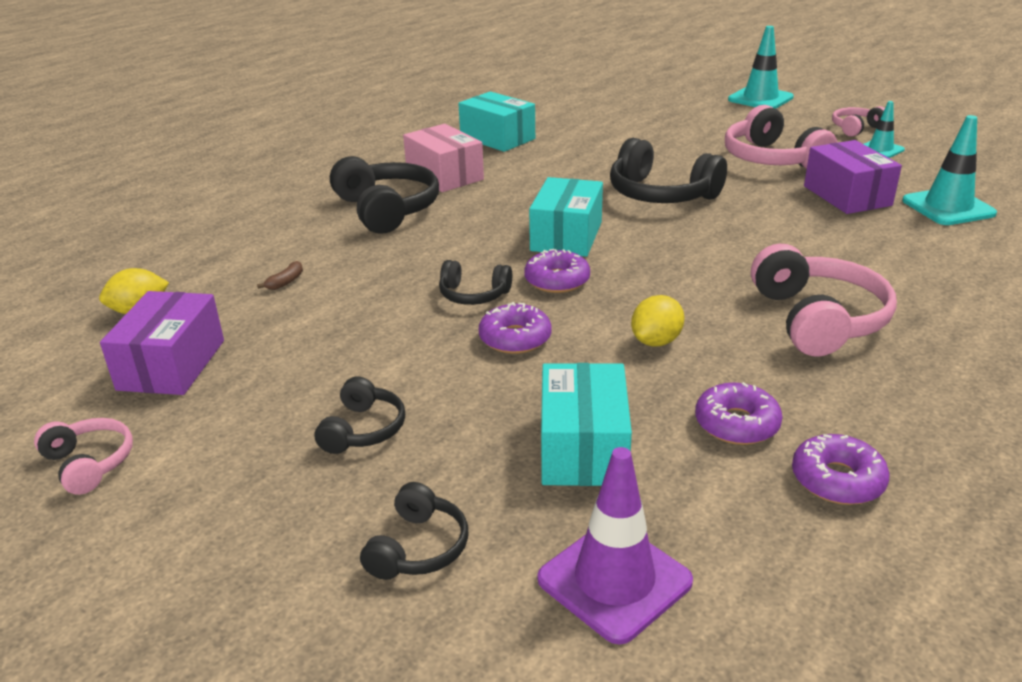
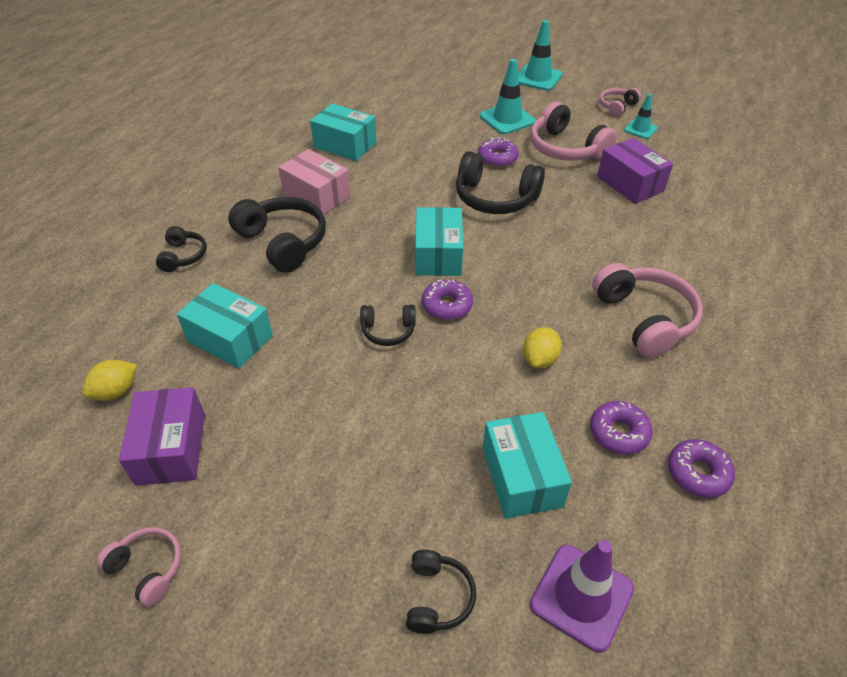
camera: 15 degrees left, 15 degrees up
brown banana [257,261,303,290] -> turquoise box [177,283,273,369]
black headphones [315,377,405,454] -> black headphones moved to [156,226,207,272]
purple donut [479,302,552,354] -> purple donut moved to [478,138,519,167]
turquoise traffic cone [902,115,997,225] -> turquoise traffic cone moved to [480,59,536,134]

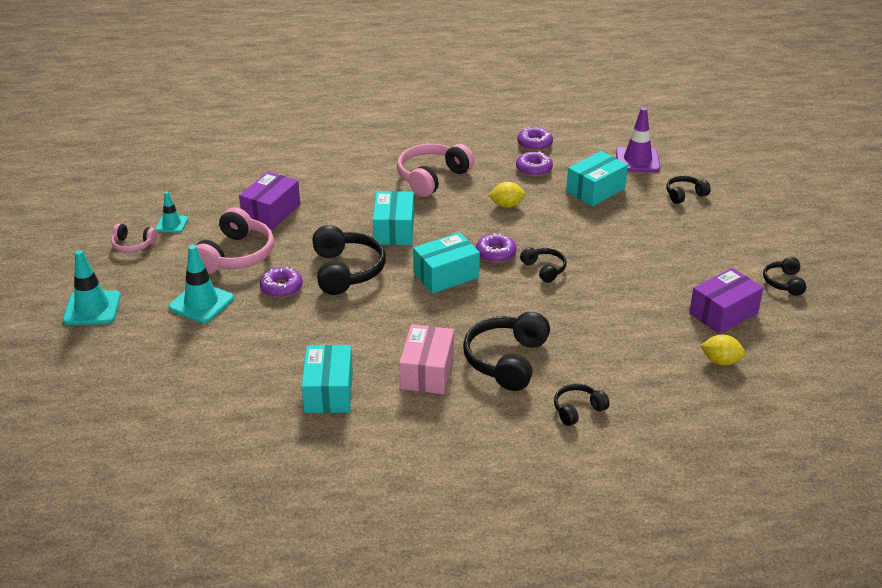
camera: 120 degrees left, 10 degrees down
pink headphones [97,527,181,607] -> black headphones [763,257,806,296]
turquoise box [177,283,273,369] -> turquoise box moved to [373,191,414,245]

